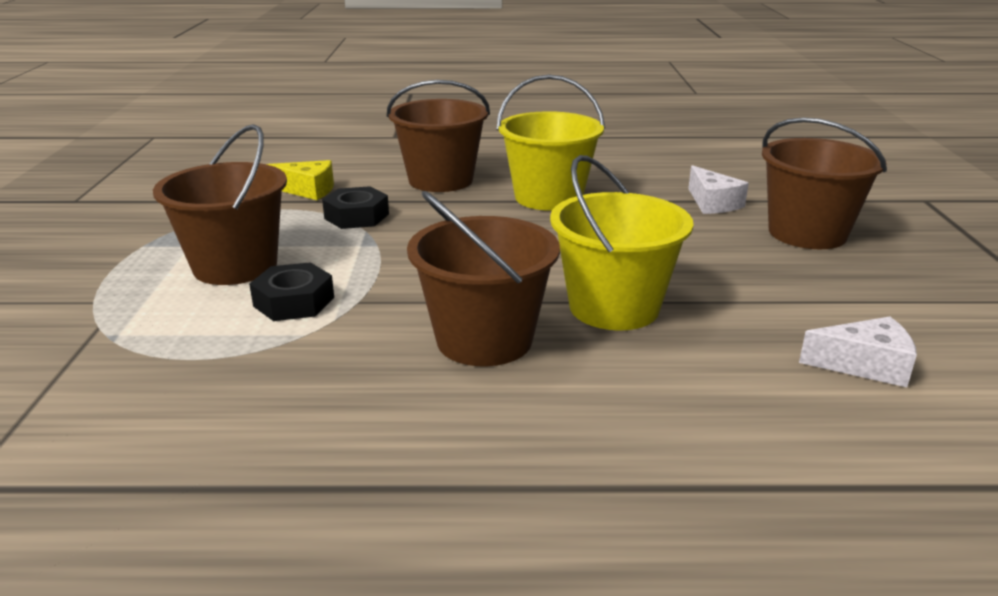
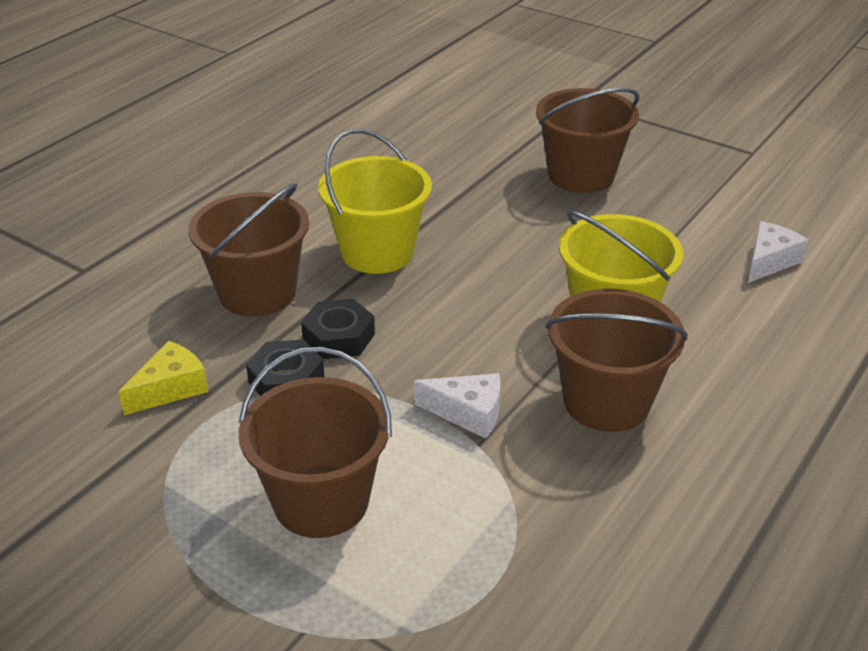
camera: 55 degrees left, 10 degrees up
black nut [249,262,334,321] -> black nut moved to [301,299,375,359]
white cheese [688,165,749,214] -> white cheese moved to [414,373,501,439]

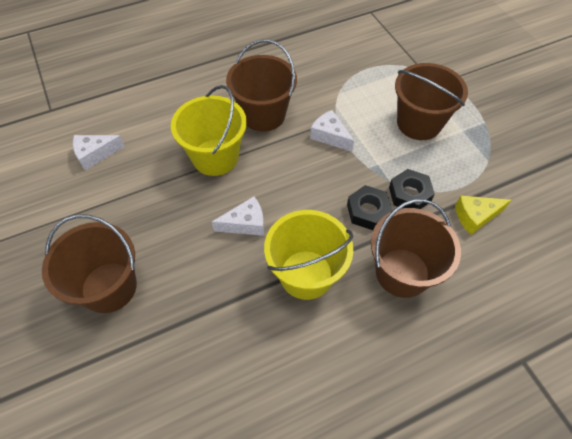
camera: 150 degrees left, 20 degrees up
none -> white cheese [212,196,264,236]

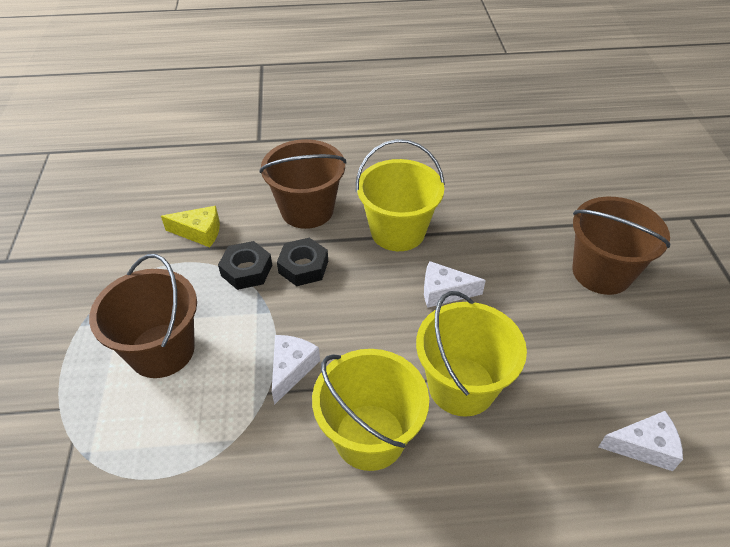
camera: 160 degrees left, 10 degrees down
brown bucket [226,39,297,131] -> yellow bucket [312,349,429,471]
white cheese [310,110,354,152] -> white cheese turned 135 degrees counterclockwise [272,335,320,405]

